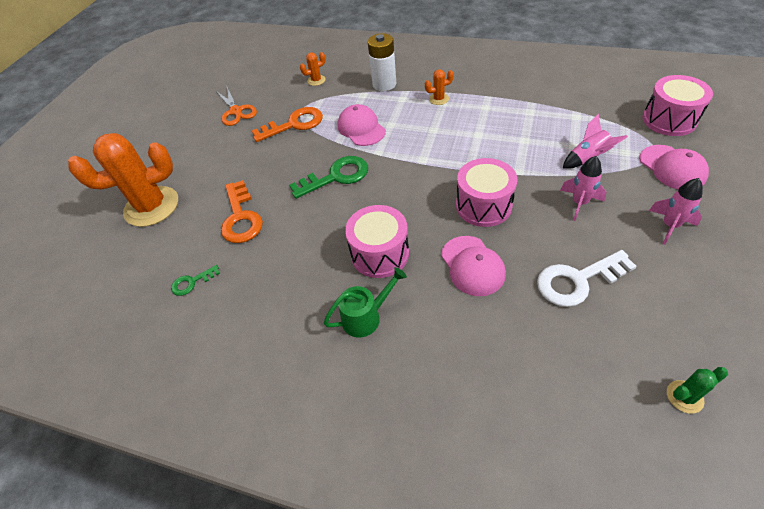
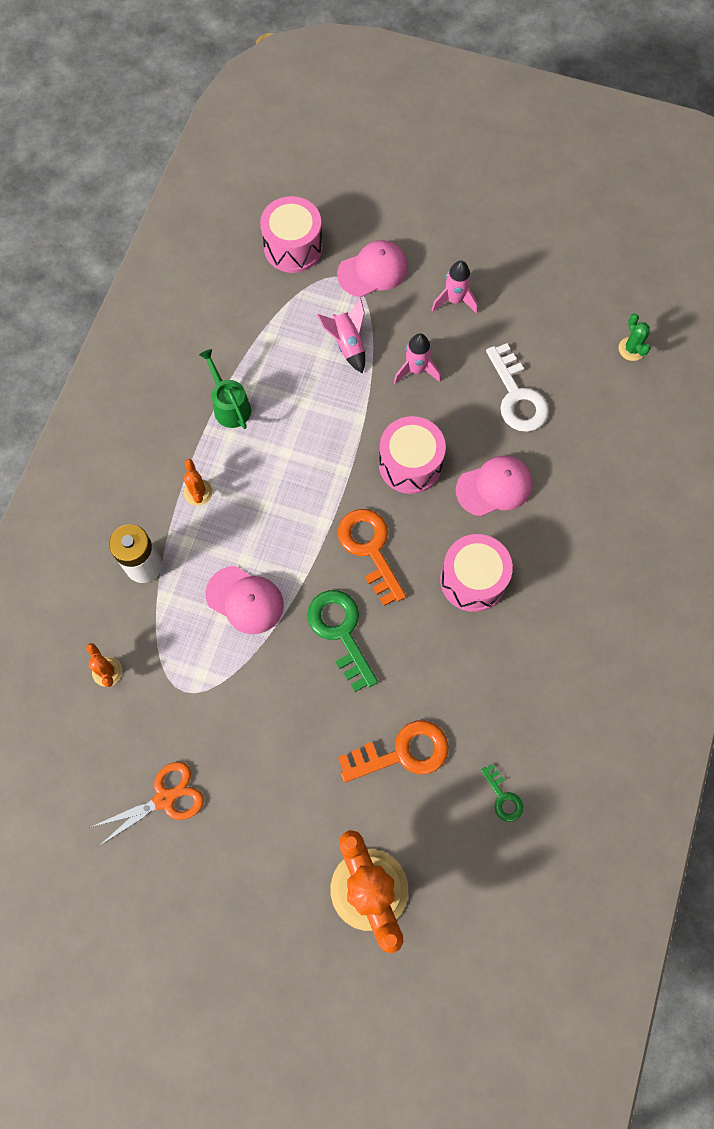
camera: 95 degrees left, 20 degrees up
orange key [252,107,323,142] -> orange key moved to [338,509,406,606]
green watering can [324,267,407,337] -> green watering can moved to [199,349,251,429]
pink cap [337,104,386,146] -> pink cap turned 120 degrees counterclockwise [205,566,284,634]

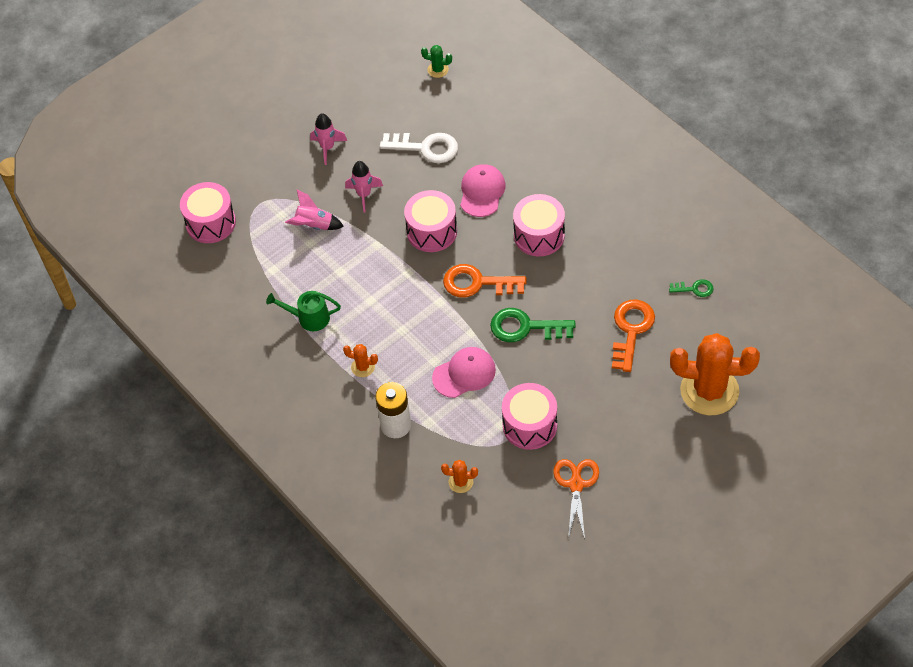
camera: 55 degrees left, 15 degrees down
pink cap [337,240,408,297] -> none
none -> pink drum [502,383,557,450]

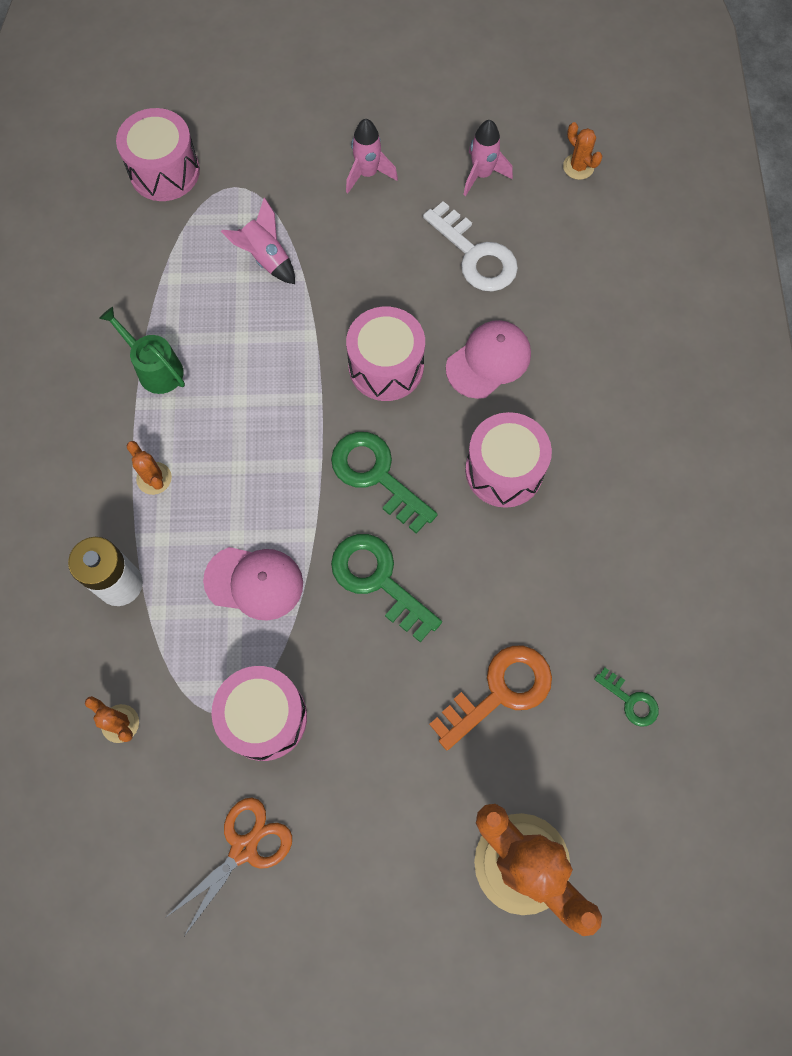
camera: 35 degrees right, 15 degrees up
pink rocket [345,161,383,213] -> pink rocket moved to [463,120,513,196]
green cactus [421,45,452,78] -> orange cactus [563,122,602,180]
orange key [443,264,527,298] -> green key [331,432,438,534]

